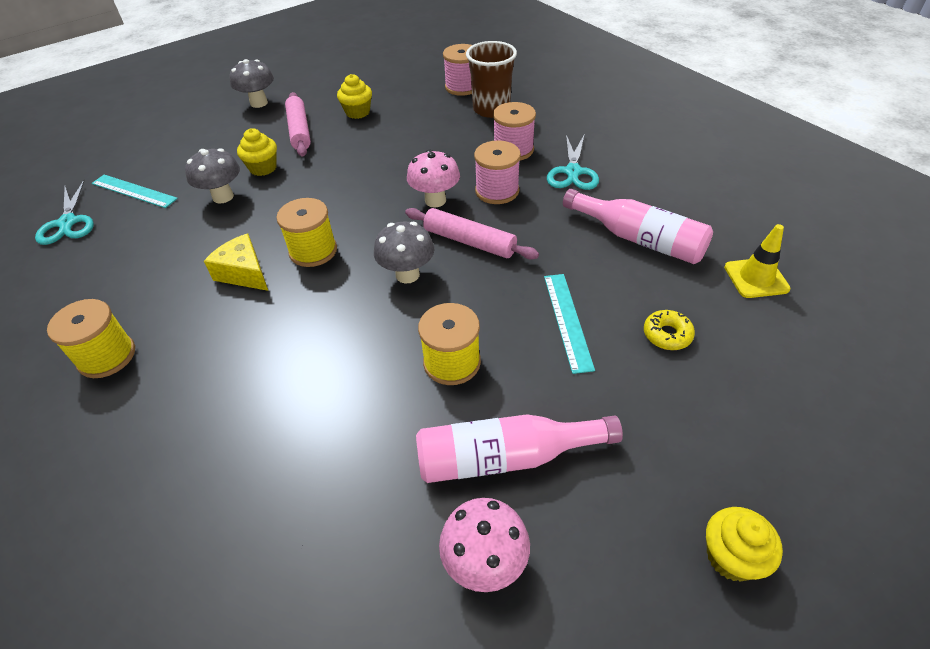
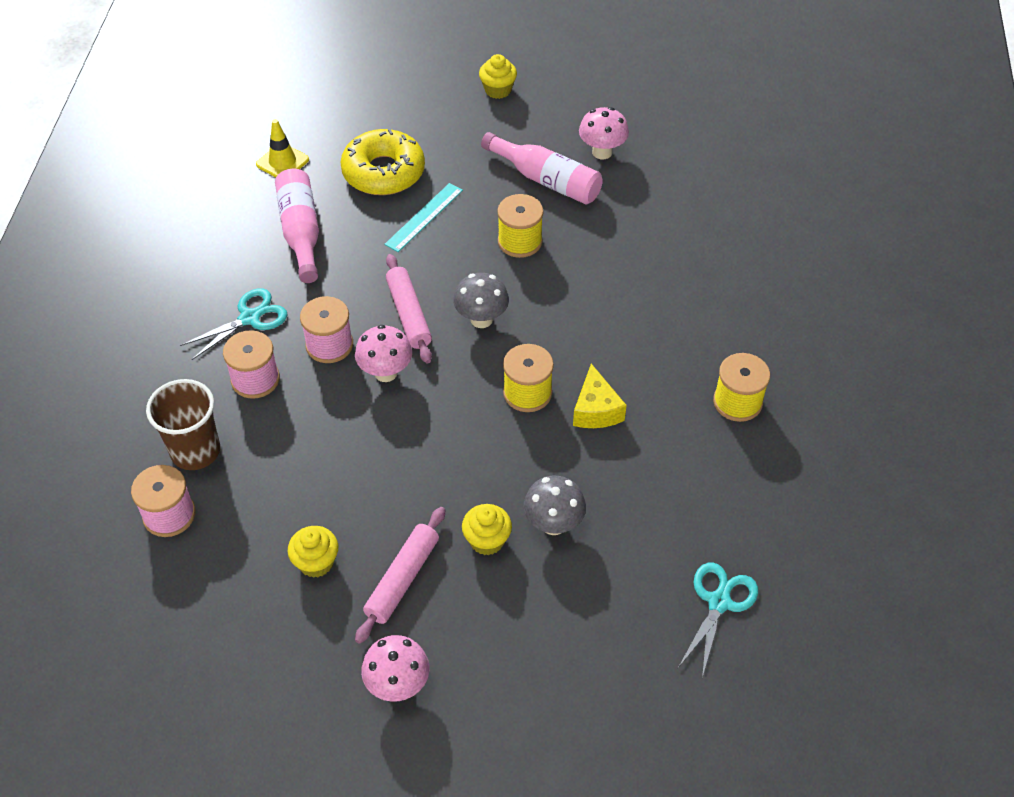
camera: 140 degrees left, 5 degrees up
turquoise ruler [92,175,178,208] -> none
grey mushroom [229,59,274,108] -> pink mushroom [361,635,429,702]
yellow donut [644,310,695,350] -> yellow donut [340,129,425,195], size x2.25

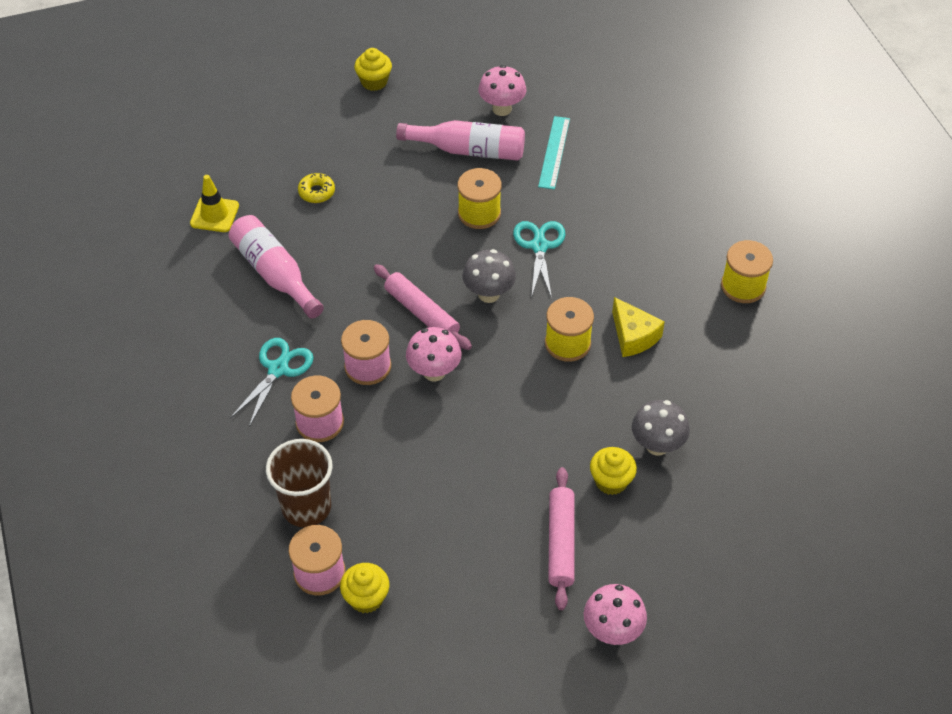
camera: 25 degrees left, 0 degrees up
yellow cupcake [288,526,339,578] -> yellow cupcake moved to [340,563,389,613]
yellow donut [340,129,425,195] -> yellow donut [298,173,335,203], size x0.44
turquoise ruler [384,183,463,252] -> turquoise ruler moved to [538,116,570,189]
turquoise scissors [678,563,758,678] -> turquoise scissors moved to [513,221,566,299]

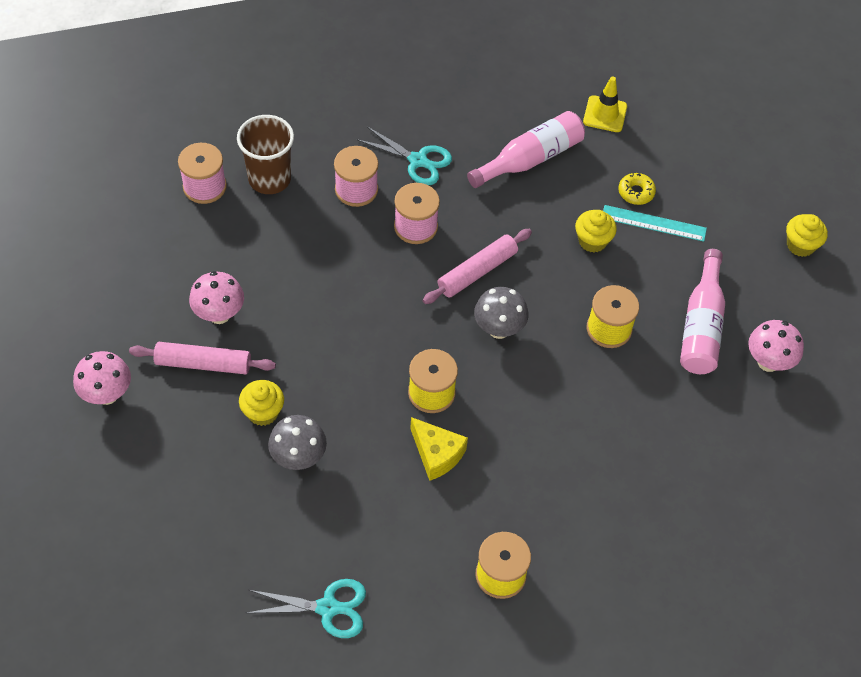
camera: 90 degrees right, 5 degrees up
yellow cupcake [340,563,389,613] -> yellow cupcake moved to [575,210,617,253]
pink mushroom [406,327,462,382] -> pink mushroom moved to [189,271,244,324]
turquoise scissors [513,221,566,299] -> turquoise scissors moved to [247,579,366,638]
turquoise ruler [538,116,570,189] -> turquoise ruler moved to [603,205,707,242]
yellow cheese [612,297,665,357] -> yellow cheese turned 105 degrees counterclockwise [410,417,468,481]

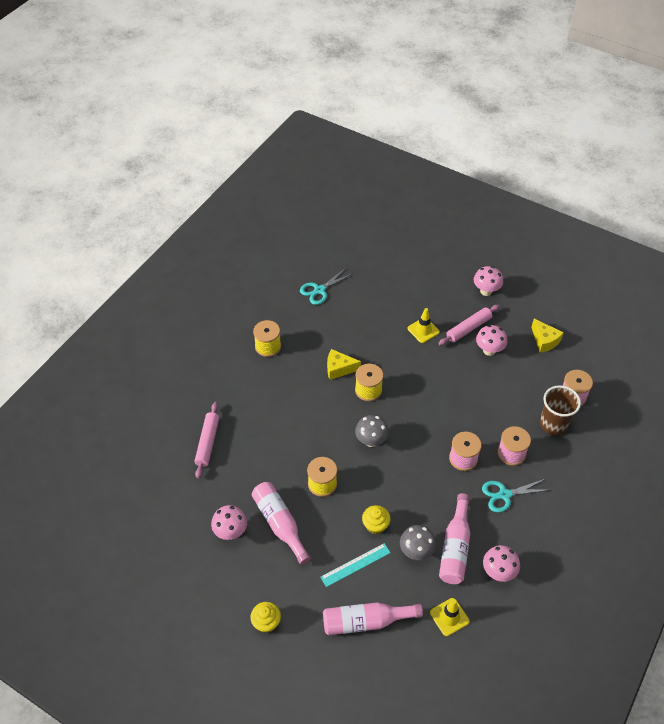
camera: 140 degrees right, 5 degrees down
yellow cupcake [239,380,284,426] -> yellow traffic cone [407,308,440,343]
grey mushroom [268,415,327,470] -> grey mushroom moved to [400,525,436,560]
pink rolling pin [423,229,532,304] -> pink rolling pin moved to [194,402,219,479]
yellow donut [618,173,656,205] -> none
none -> pink bottle [323,602,423,635]
none -> pink mushroom [483,545,520,582]
none -> yellow cheese [532,319,564,353]

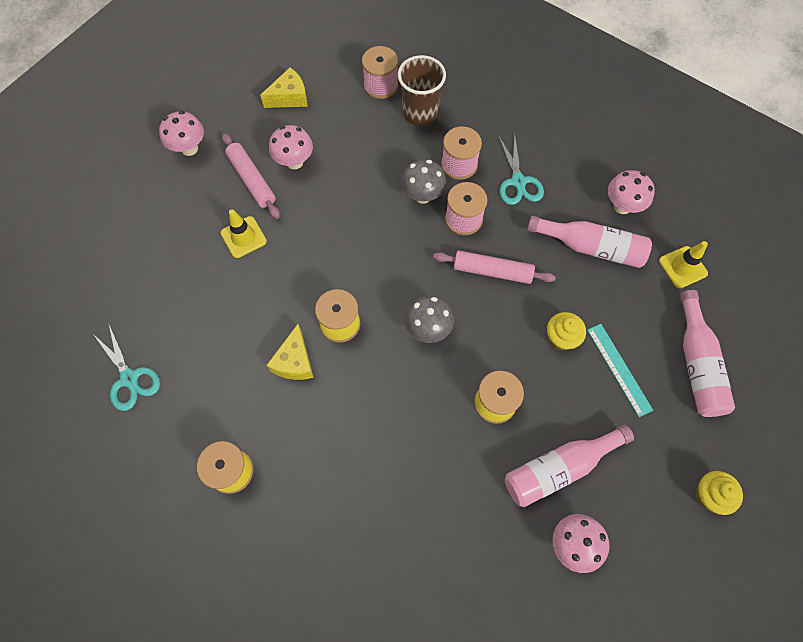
camera: 85 degrees left, 15 degrees up
pink rolling pin [194,402,219,479] -> pink rolling pin moved to [433,250,556,284]
grey mushroom [400,525,436,560] -> grey mushroom moved to [401,159,446,204]

